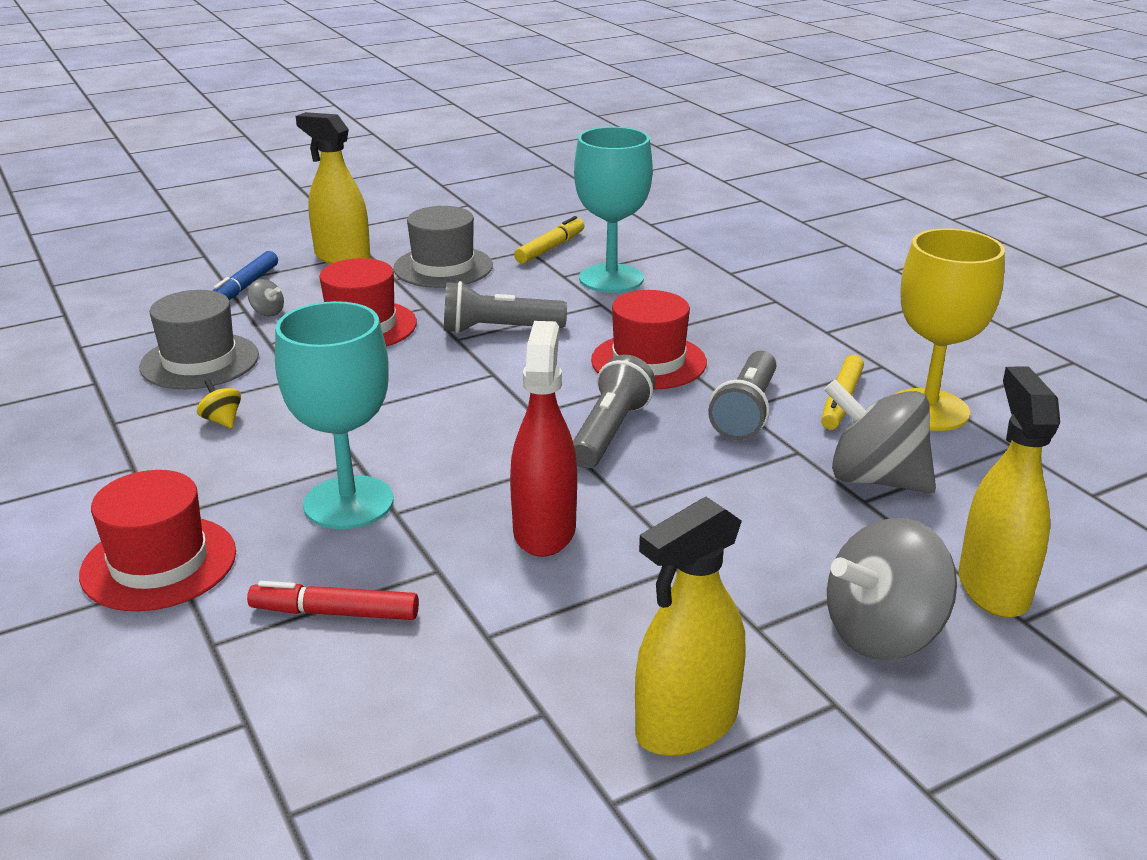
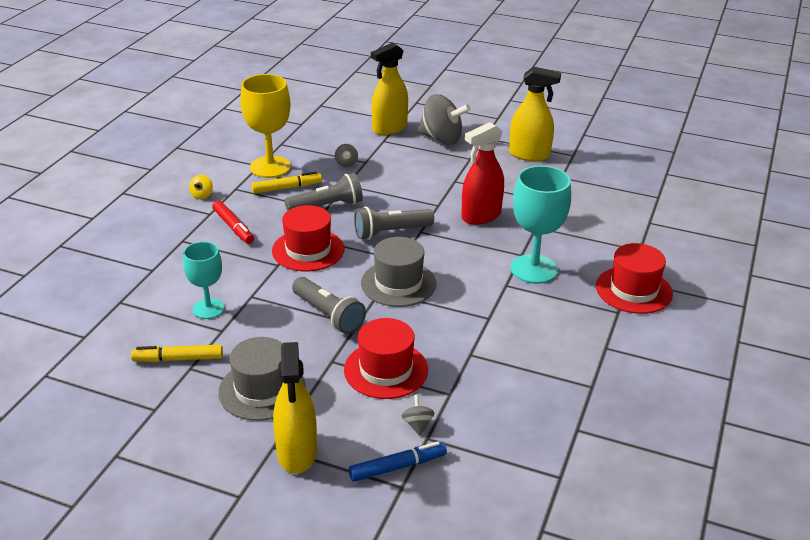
camera: 130 degrees left, 5 degrees up
grey hat [139,290,259,389] -> grey hat moved to [361,237,436,307]
yellow spinning top [197,379,241,428] -> yellow spinning top moved to [189,175,213,199]
red marker [247,581,419,620] -> red marker moved to [212,200,254,244]
turquoise goblet [574,127,653,293] -> turquoise goblet [183,242,225,319], size x0.63
grey spinning top [824,379,936,493] -> grey spinning top [335,144,358,167], size x0.42

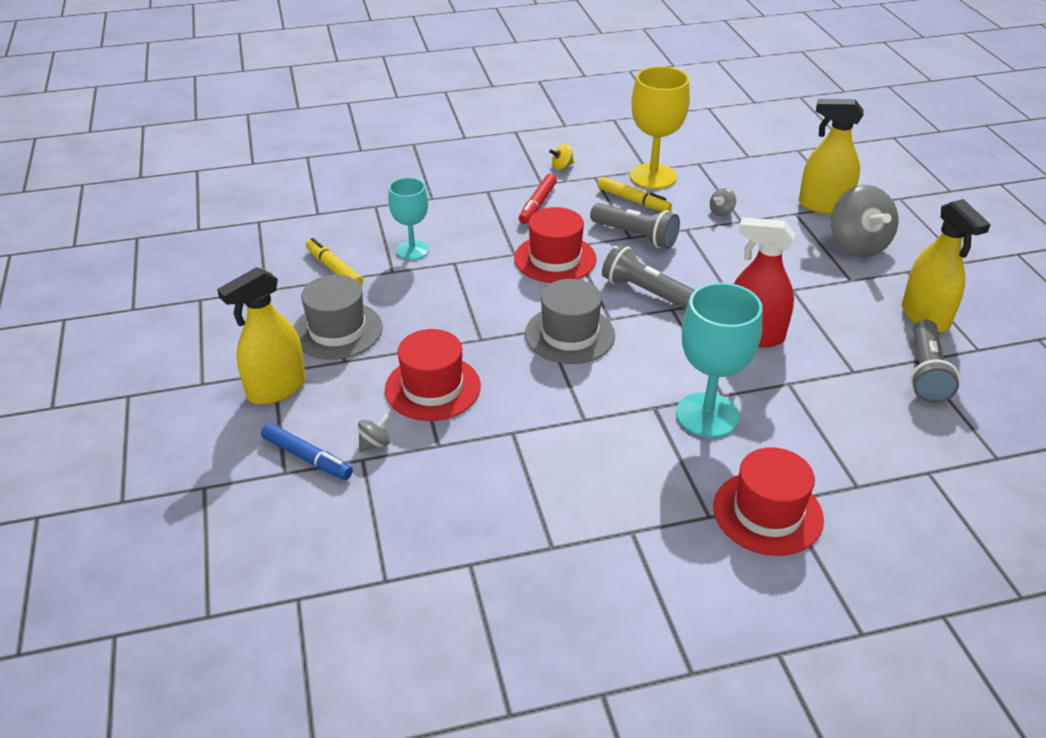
camera: 55 degrees right, 5 degrees up
grey flashlight [292,277,366,334] -> grey flashlight moved to [910,320,960,403]

